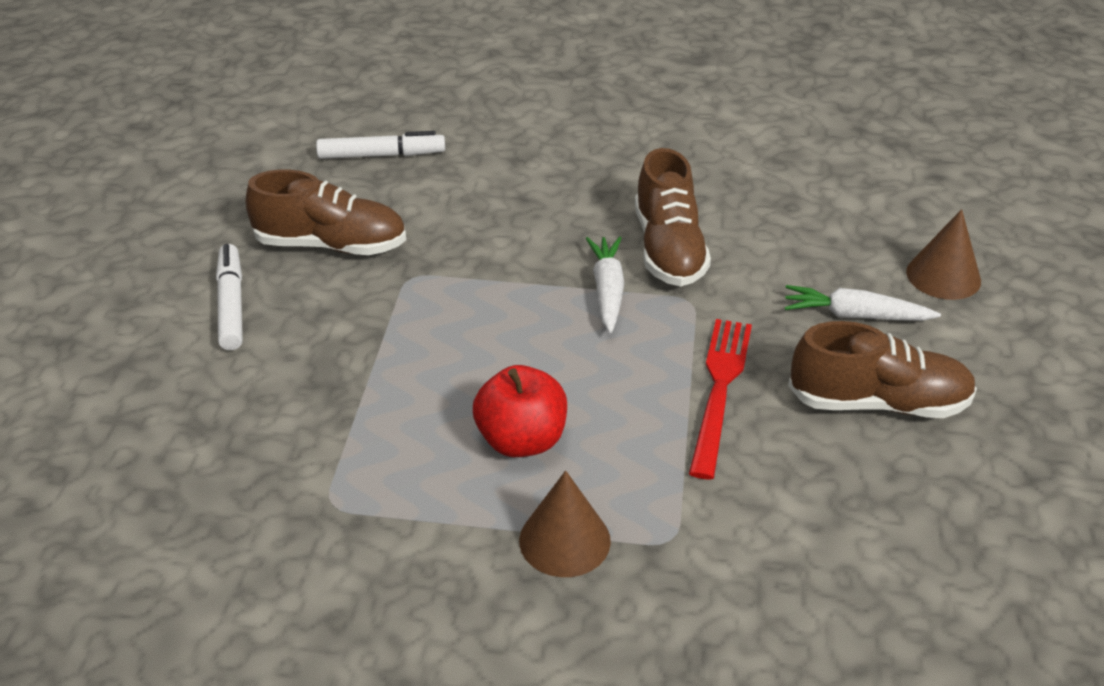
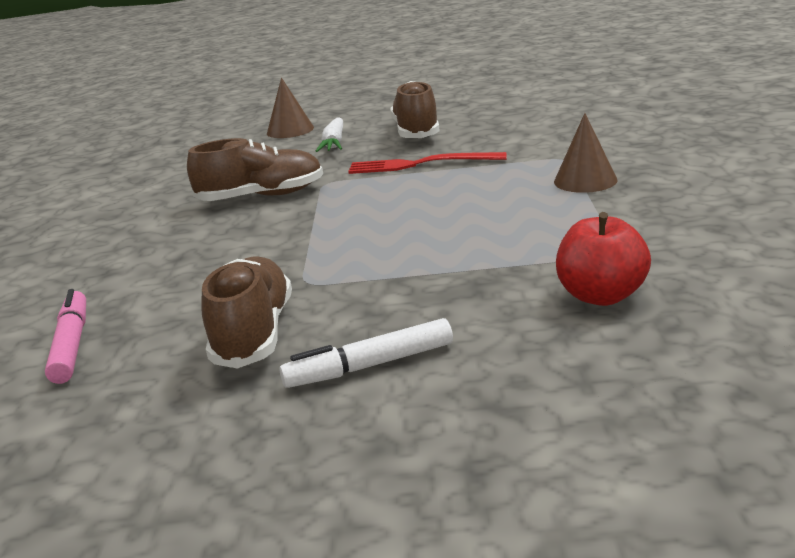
camera: 95 degrees left, 15 degrees down
white marker [316,131,445,159] -> pink marker [45,289,86,384]
red apple [473,365,567,457] -> red apple moved to [556,212,651,306]
white carrot [586,236,624,333] -> none

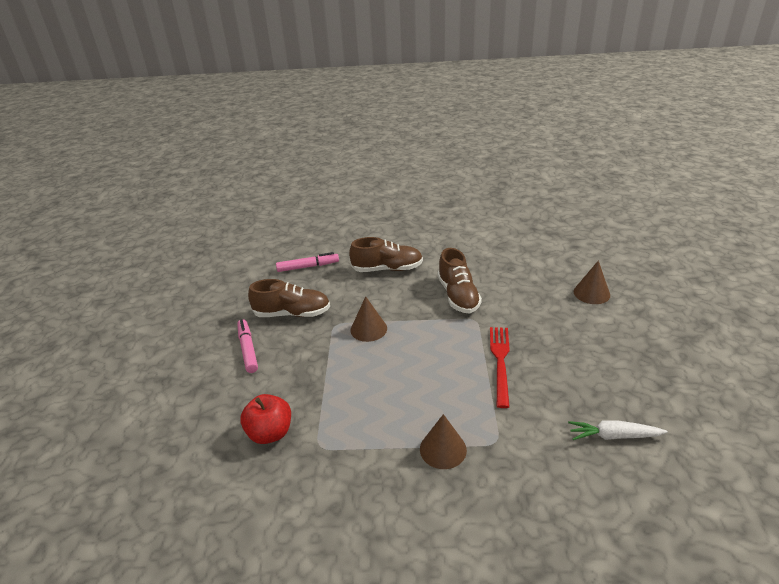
camera: 90 degrees right, 10 degrees up
white marker [279,318,453,388] -> pink marker [237,319,258,373]
white carrot [316,117,343,152] -> white carrot moved to [568,420,667,440]
brown shoe [390,81,440,138] -> brown shoe moved to [349,237,423,272]
none -> brown cone [350,296,387,342]

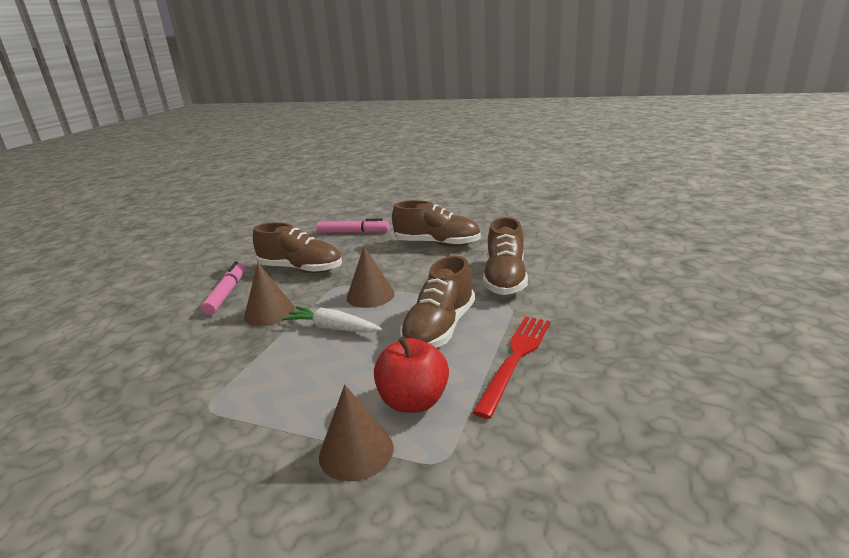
camera: 20 degrees right, 10 degrees down
red apple [240,394,291,444] -> red apple moved to [374,336,449,413]
white carrot [568,420,667,440] -> white carrot moved to [282,306,382,333]
brown cone [574,260,610,304] -> brown cone moved to [244,262,295,326]
none -> brown shoe [400,256,475,348]

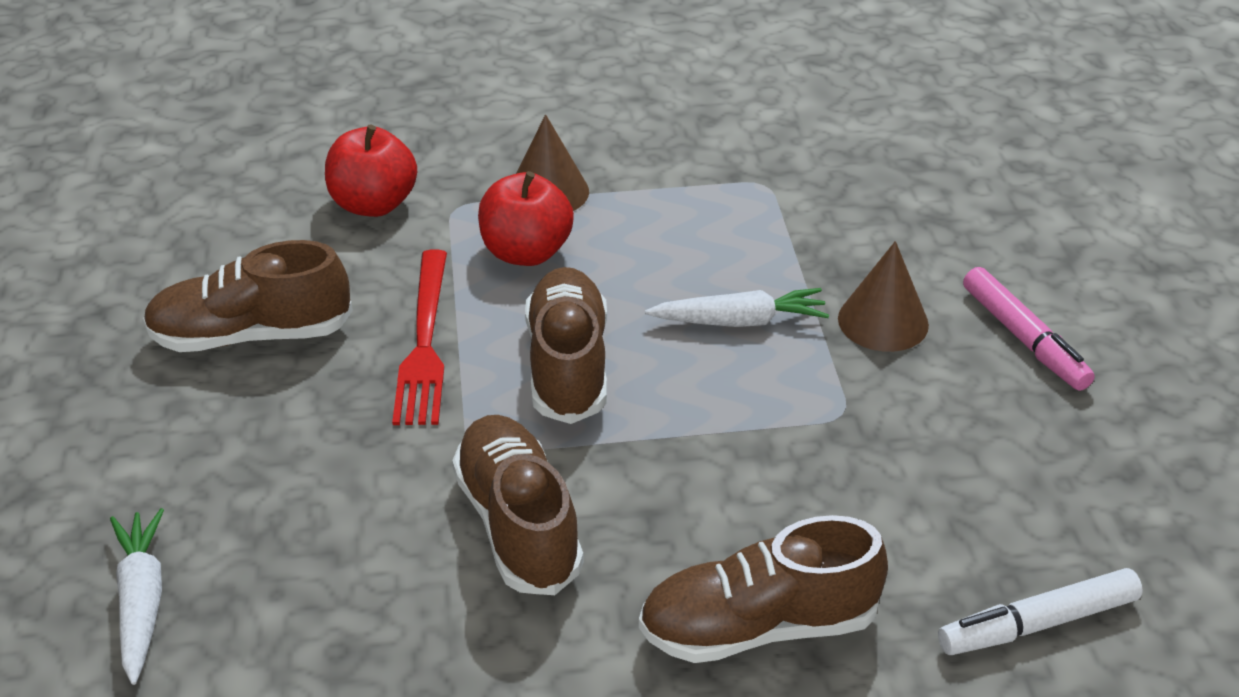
camera: 150 degrees right, 15 degrees up
brown shoe [253,222,342,273] -> brown shoe moved to [143,240,353,352]
pink marker [316,218,389,233] -> white marker [938,568,1143,655]
brown cone [347,246,395,308] -> none
none -> white carrot [110,508,164,685]
none -> red apple [325,124,417,217]

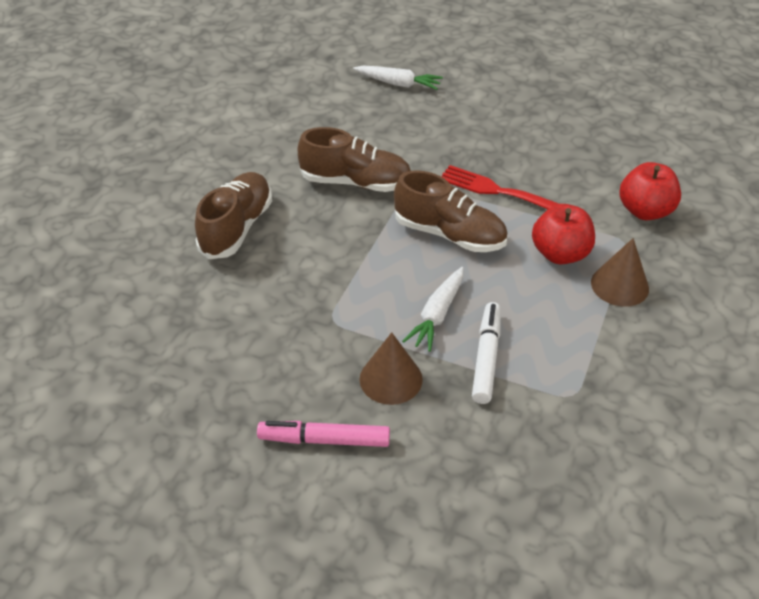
camera: 120 degrees right, 5 degrees up
brown shoe [143,240,353,352] -> none
white marker [938,568,1143,655] -> white marker moved to [472,302,501,404]

